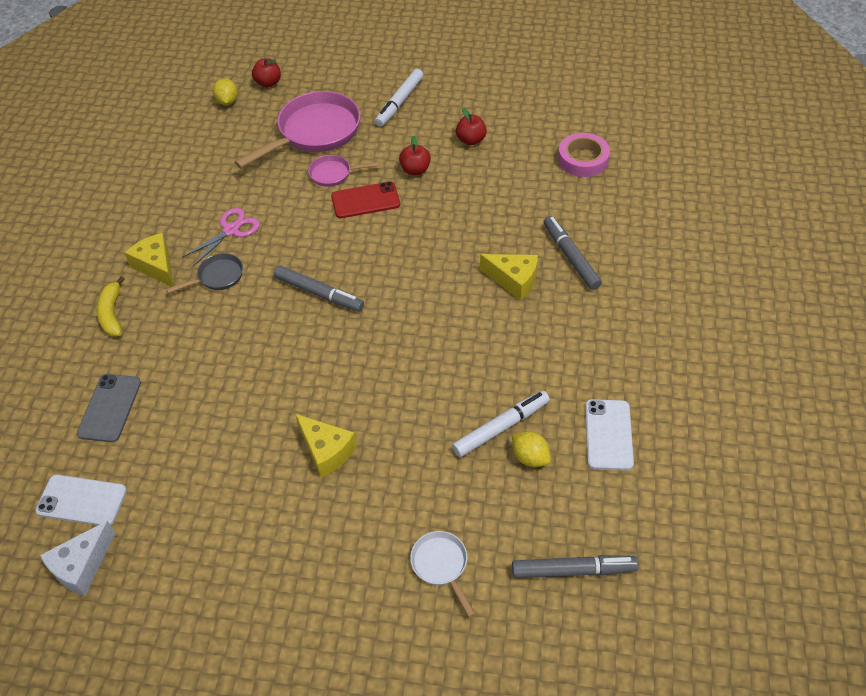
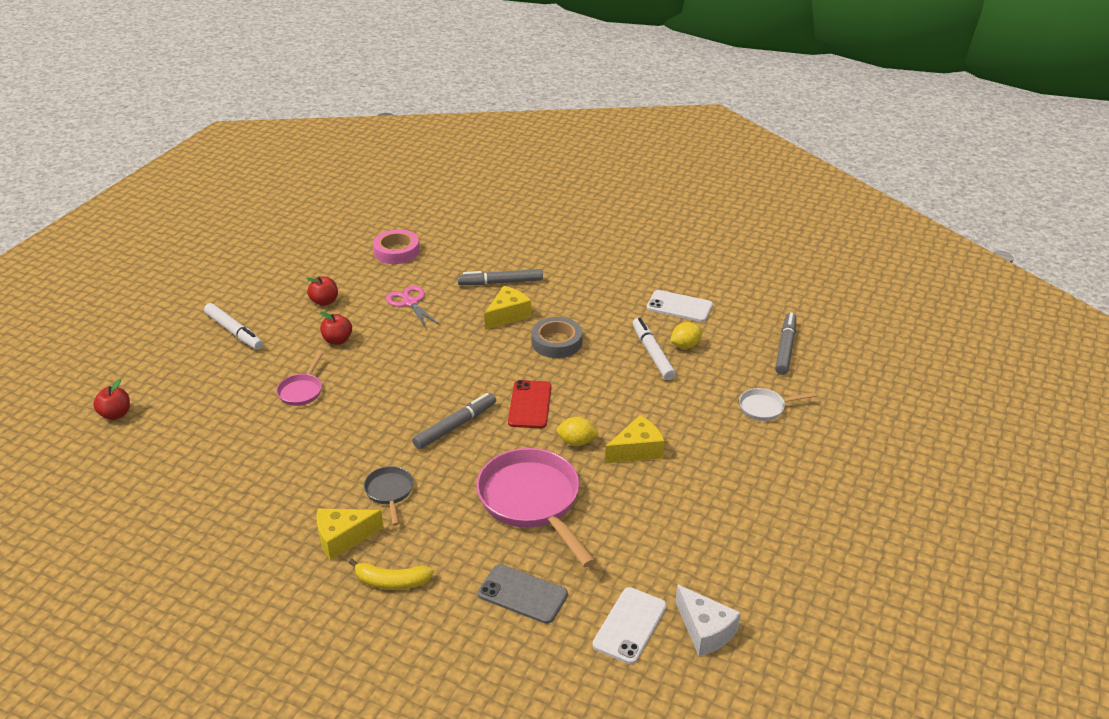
camera: 75 degrees left, 15 degrees down
pink scissors [182,208,260,266] -> pink scissors moved to [386,286,441,329]
yellow lemon [213,78,238,105] -> yellow lemon moved to [556,417,599,446]
pink pan [234,91,361,168] -> pink pan moved to [476,448,596,567]
red phone [331,181,400,218] -> red phone moved to [508,380,552,428]
none -> grey tape [531,317,582,358]

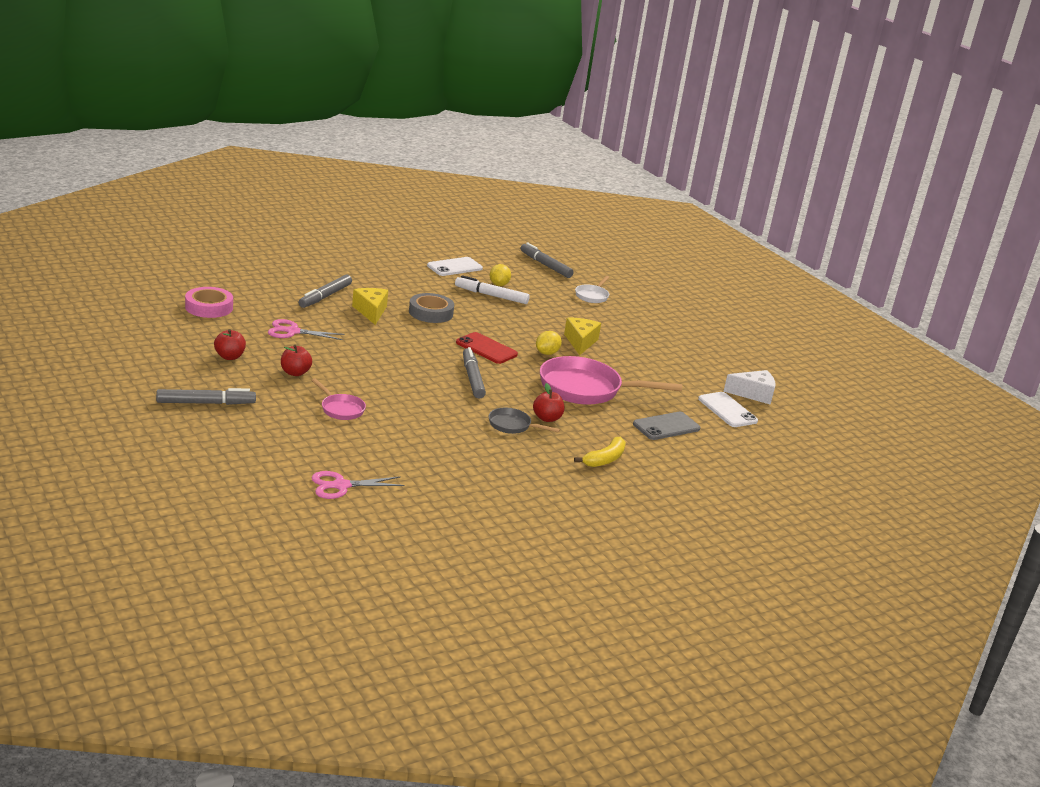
camera: 60 degrees left, 10 degrees down
red apple [93,379,130,420] -> red apple moved to [533,383,564,422]
white marker [204,303,263,350] -> grey marker [156,388,256,405]
yellow cheese [317,509,384,560] -> none
none -> pink scissors [311,471,404,499]

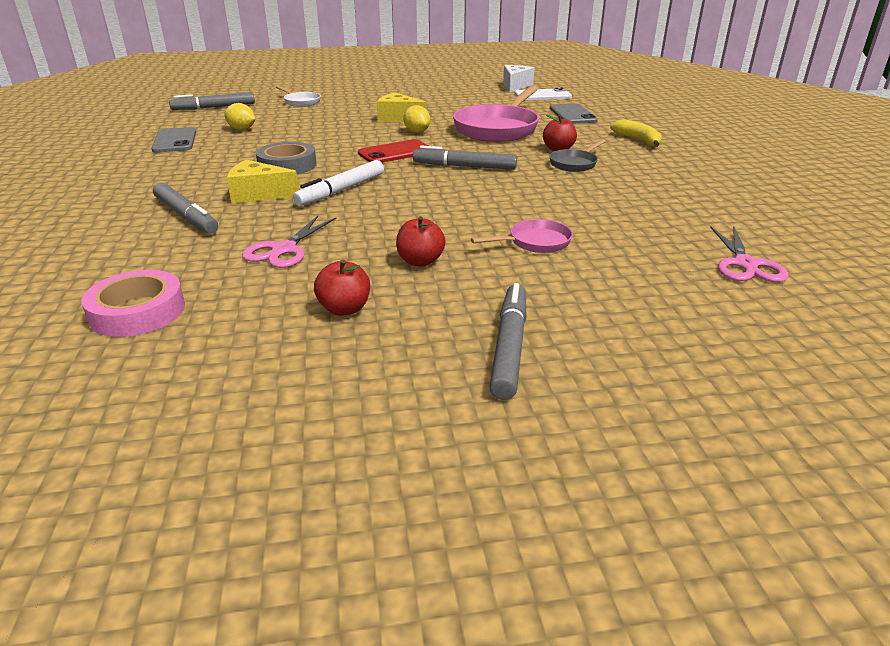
camera: 65 degrees left, 5 degrees up
white phone [427,257,483,276] -> grey phone [151,127,196,153]
white marker [455,275,530,304] -> white marker moved to [293,160,384,206]

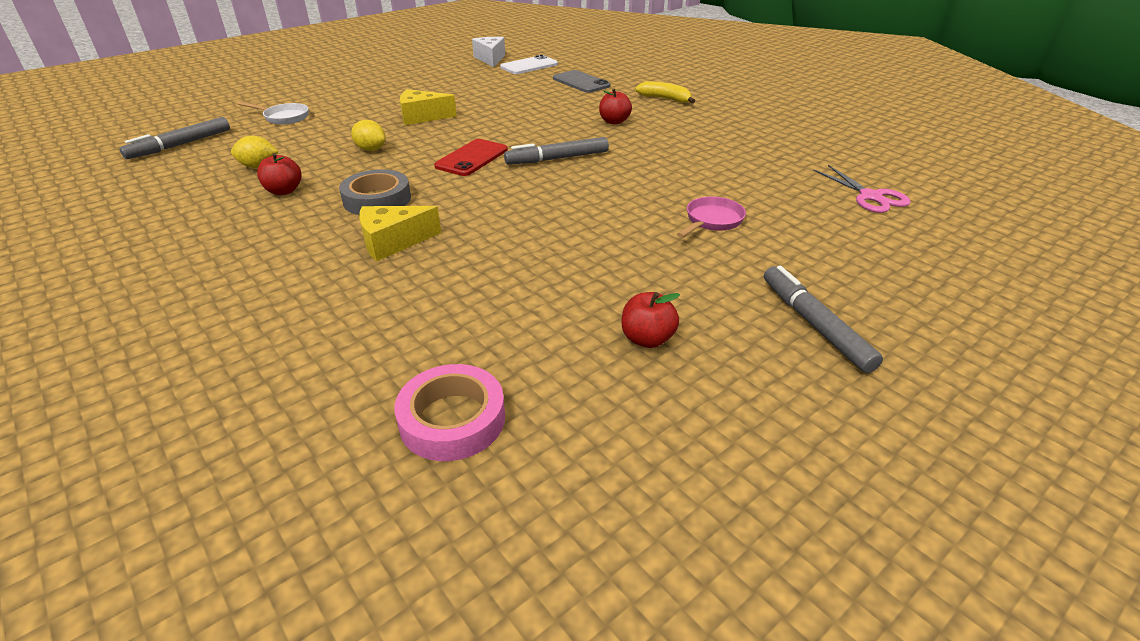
camera: 30 degrees left, 5 degrees up
grey phone [151,127,196,153] -> none
grey marker [153,183,218,234] -> none
pink scissors [242,216,337,268] -> none
white marker [293,160,384,206] -> none
red apple [396,216,445,267] -> red apple moved to [257,153,301,195]
yellow lemon [403,105,430,133] -> yellow lemon moved to [351,120,386,151]
pink pan [453,85,539,142] -> none
grey pan [549,139,606,172] -> none

